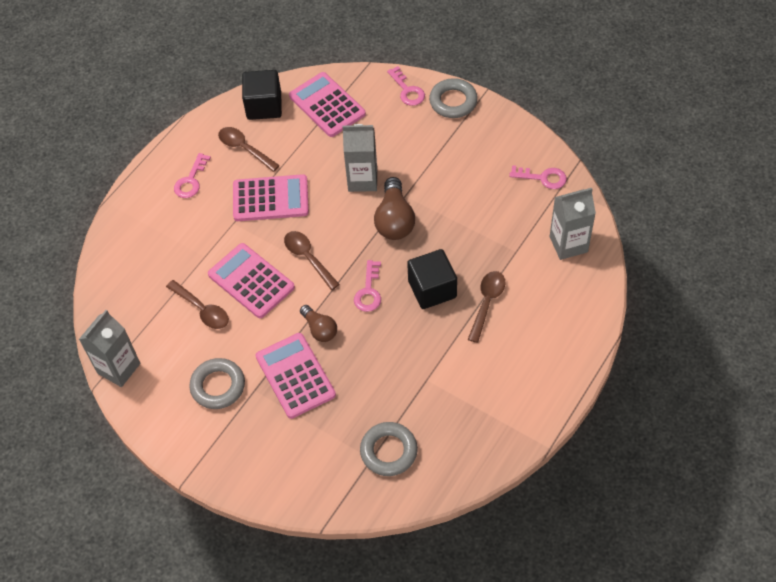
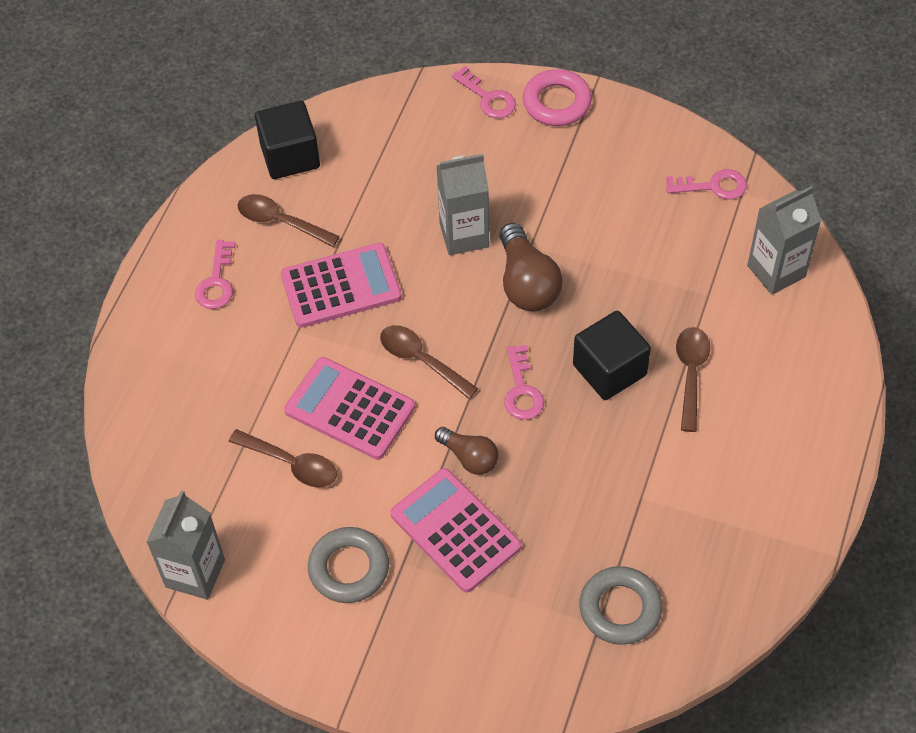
camera: 15 degrees left, 0 degrees up
pink calculator [289,72,366,137] -> none
grey ring [429,78,478,118] -> pink ring [523,69,592,126]

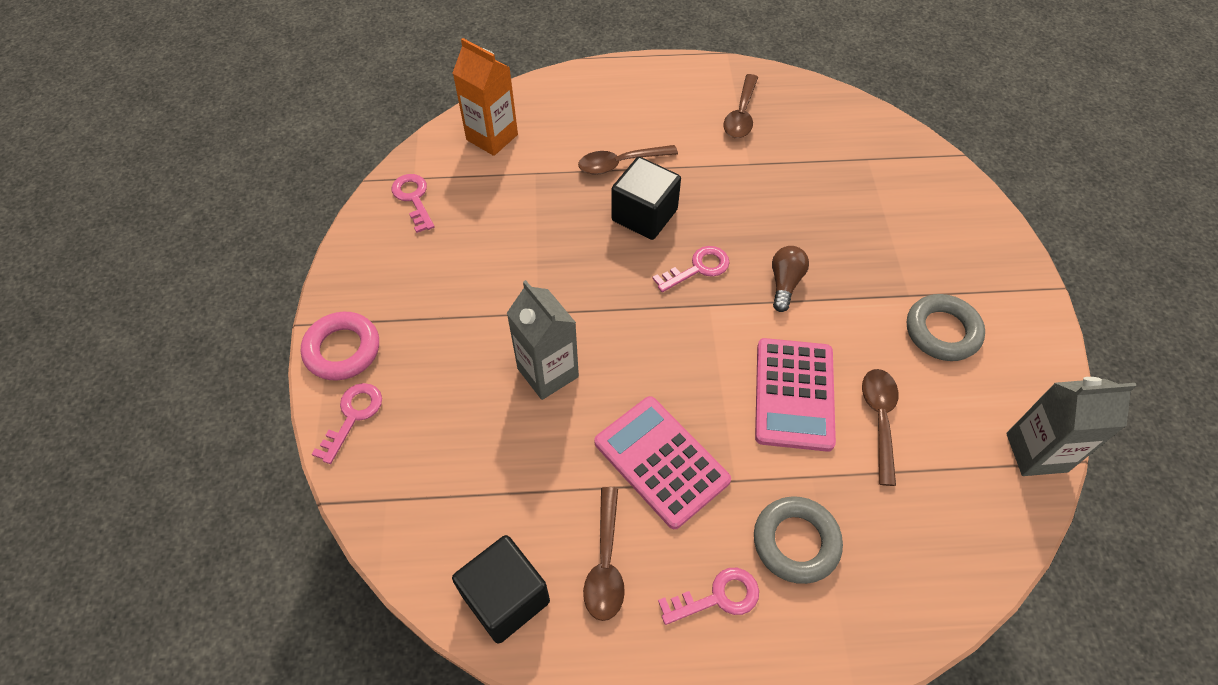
camera: 115 degrees left, 0 degrees up
brown spoon [380,325,478,399] -> brown spoon moved to [723,74,758,138]
pink calculator [390,468,521,593] -> none
brown light bulb [499,223,562,311] -> none
grey ring [579,566,662,645] -> grey ring moved to [754,496,843,584]
grey carton [747,186,821,295] -> orange carton [453,38,518,156]

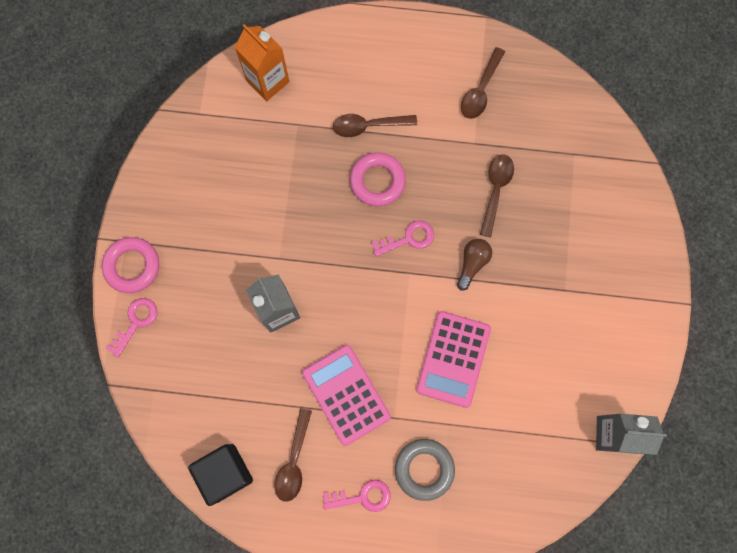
camera: 10 degrees right, 20 degrees up
pink key [392,174,434,233] -> none
black cube [611,157,681,240] -> pink ring [350,152,406,206]
brown spoon [862,369,899,486] -> brown spoon moved to [480,154,514,237]
grey ring [907,294,985,361] -> none

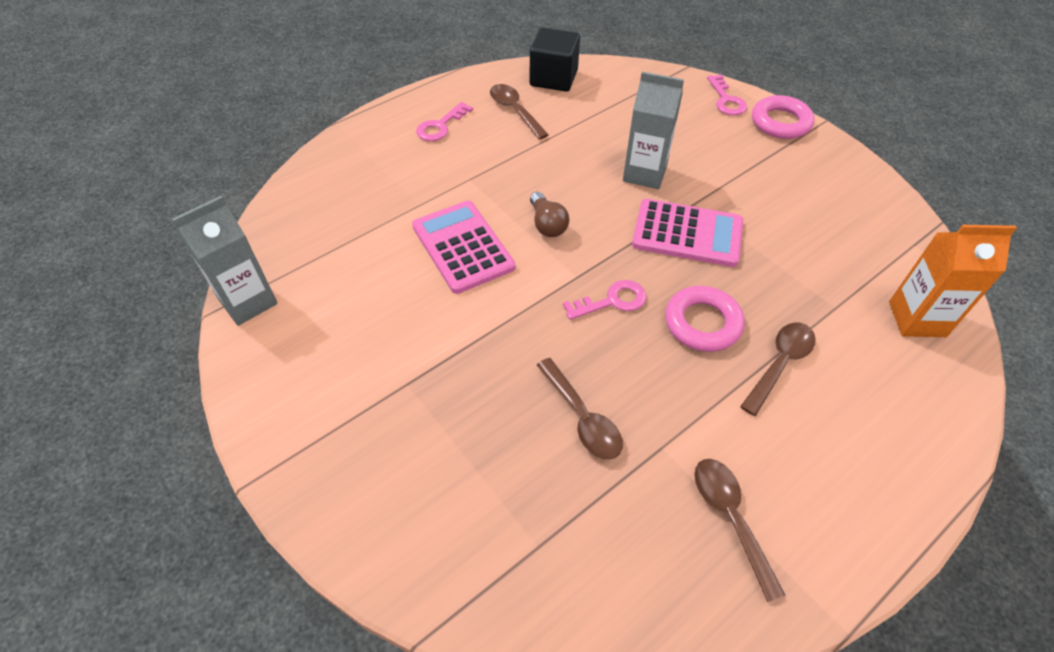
camera: 135 degrees right, 25 degrees down
pink calculator [302,345,391,446] -> pink calculator moved to [632,199,743,267]
pink key [371,220,434,256] -> pink key turned 135 degrees counterclockwise [563,280,646,320]
grey ring [395,439,455,501] -> none
brown light bulb [457,239,492,290] -> brown light bulb moved to [530,192,569,237]

